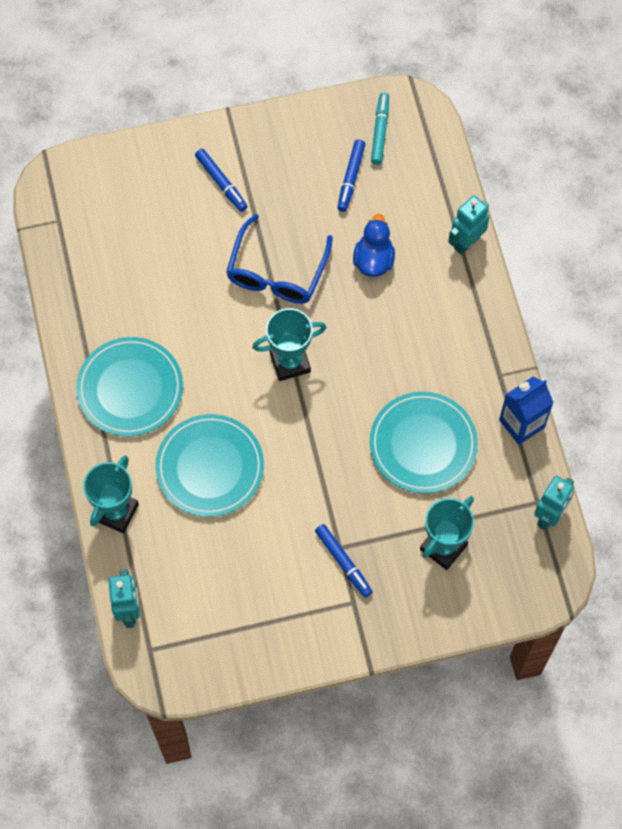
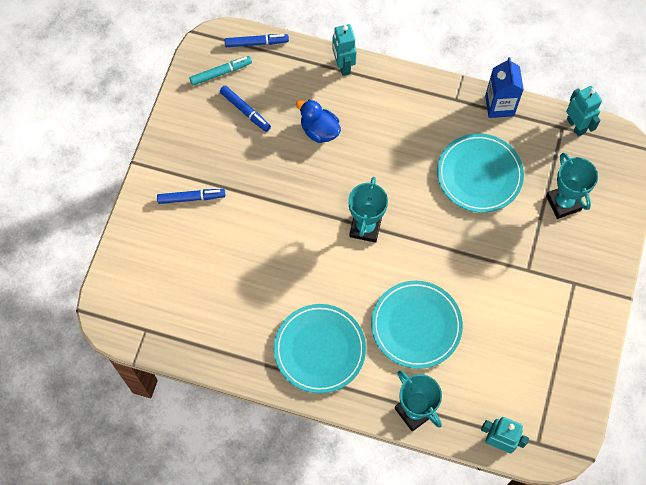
camera: 60 degrees left, 0 degrees up
blue glasses [226,214,333,304] -> none
blue marker [315,524,372,597] -> blue marker moved to [225,34,289,47]
turquoise marker [371,92,389,165] -> turquoise marker turned 120 degrees clockwise [189,56,252,86]

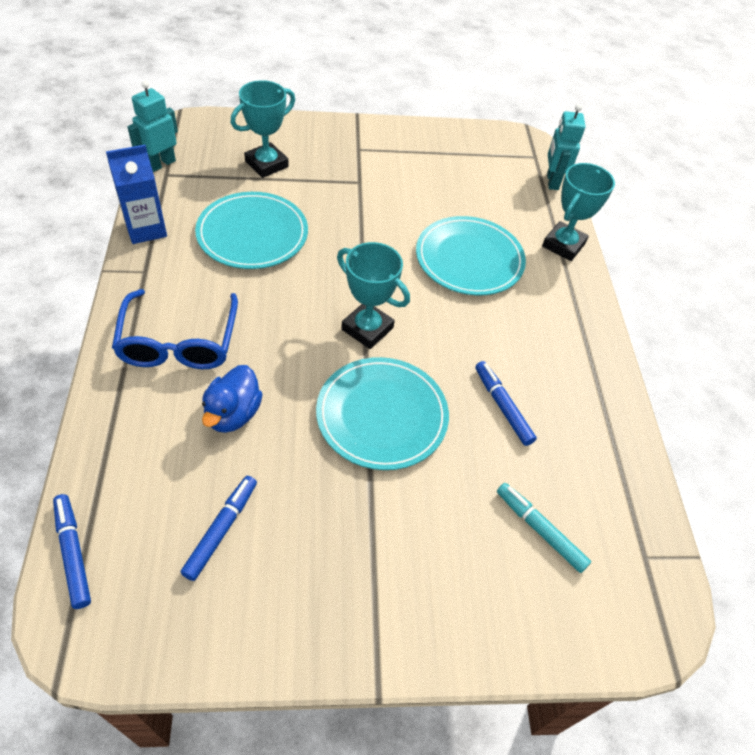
camera: 115 degrees left, 15 degrees down
blue marker [157,189,225,204] -> blue marker moved to [475,361,537,446]
turquoise marker [189,56,252,86] -> turquoise marker moved to [497,483,591,573]
turquoise plate [274,304,366,393] -> turquoise plate moved to [316,357,449,470]
turquoise robot [332,24,357,76] -> none
turquoise trophy [348,177,388,243] -> turquoise trophy turned 45 degrees clockwise [337,242,410,349]
none -> blue glasses [112,289,238,369]

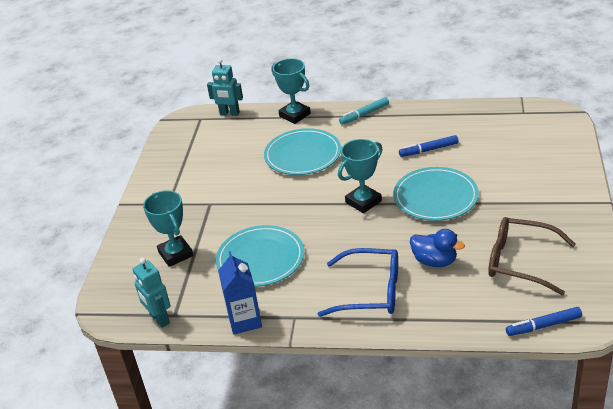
camera: 70 degrees left, 15 degrees down
blue marker [180,476,257,581] -> brown glasses [488,217,576,295]
turquoise marker [497,483,591,573] -> turquoise marker moved to [339,97,389,125]

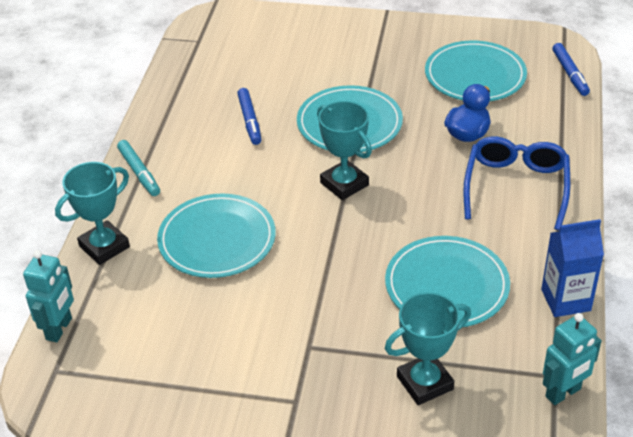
camera: 90 degrees left, 5 degrees up
brown glasses [488,217,576,295] -> turquoise plate [425,40,527,101]

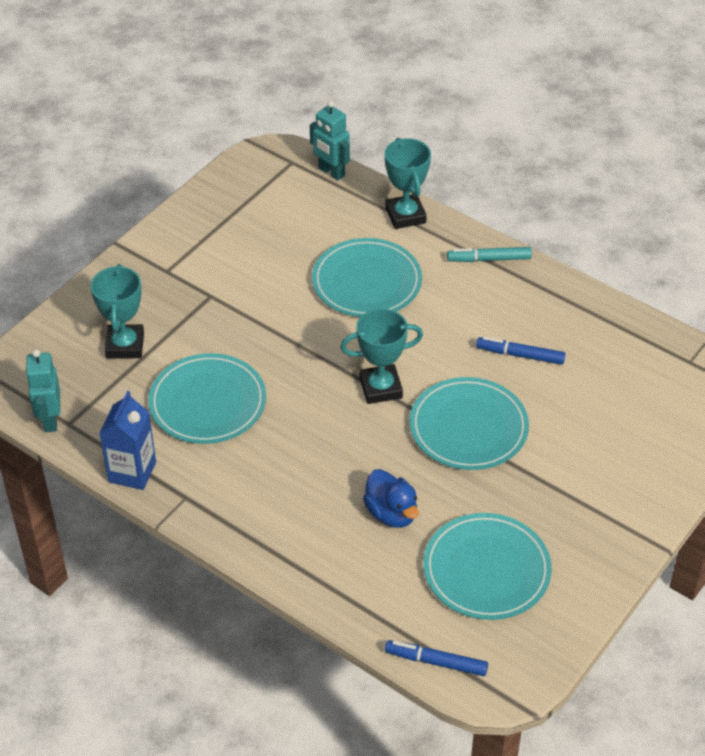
camera: 115 degrees right, 5 degrees up
blue glasses [463,137,570,230] -> none

